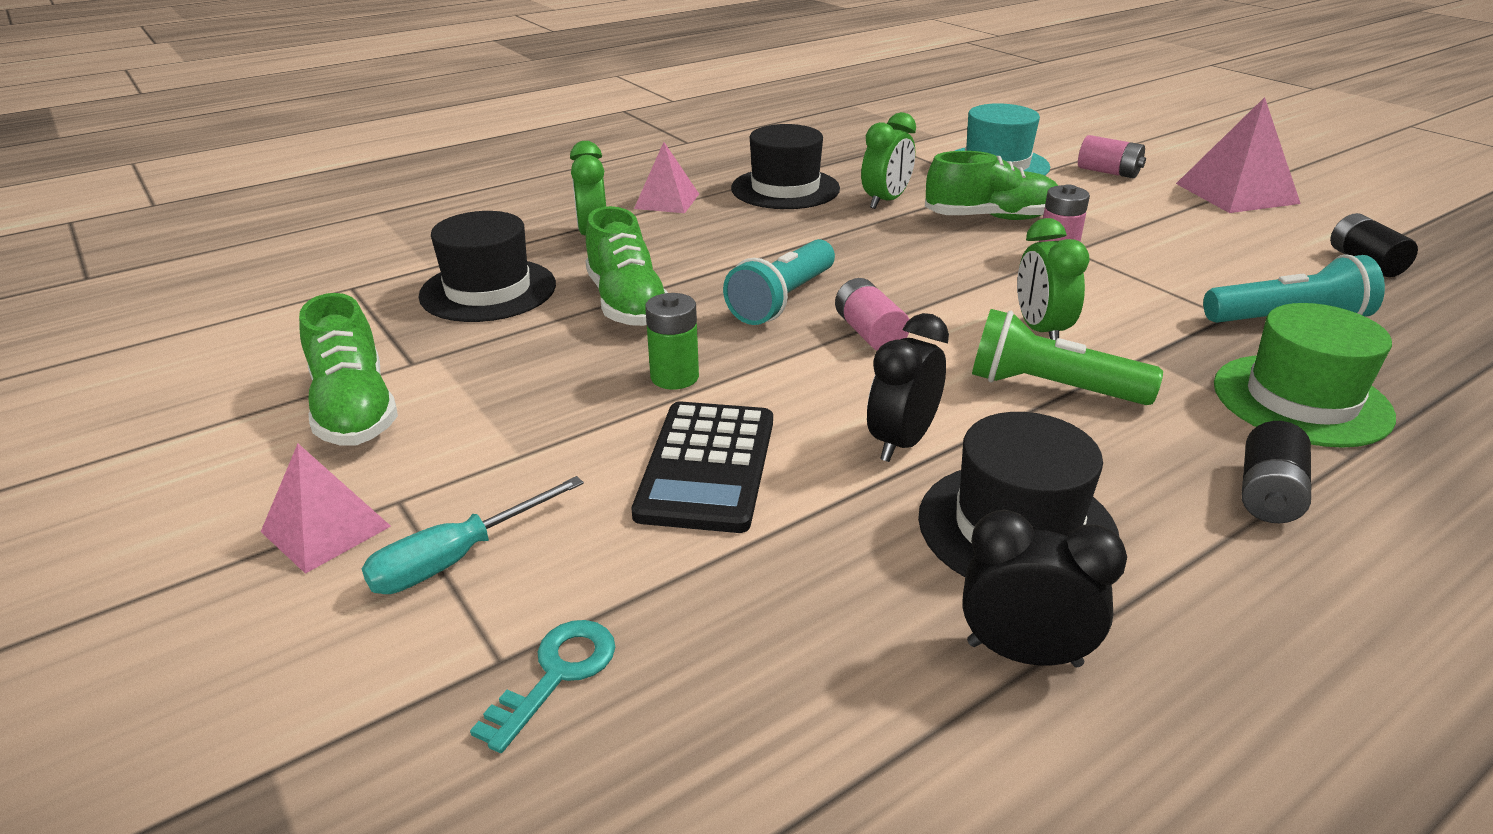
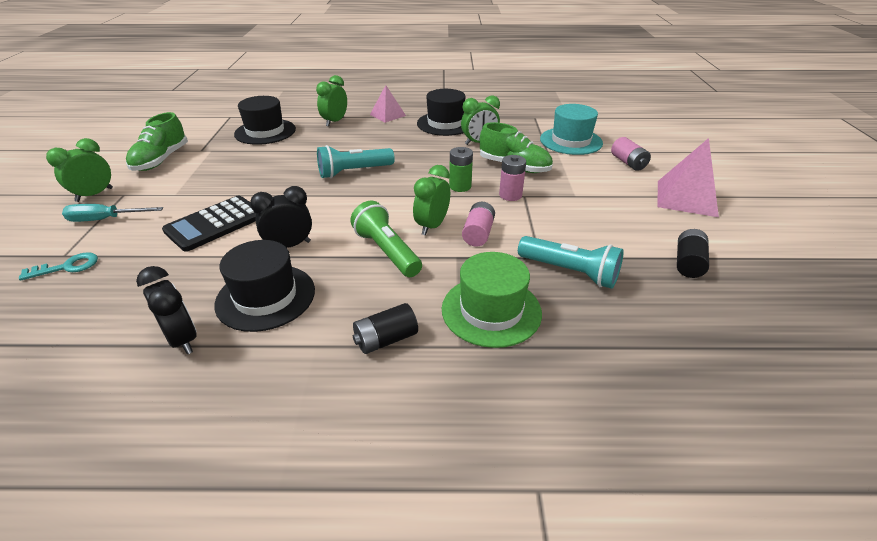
camera: 35 degrees right, 5 degrees up
pink pyramid [261,444,391,574] -> green clock [46,138,113,202]
green shoe [585,206,668,326] -> none
green battery [645,293,699,390] -> green battery moved to [449,147,473,192]
pink battery [835,278,909,350] -> pink battery moved to [462,202,495,247]

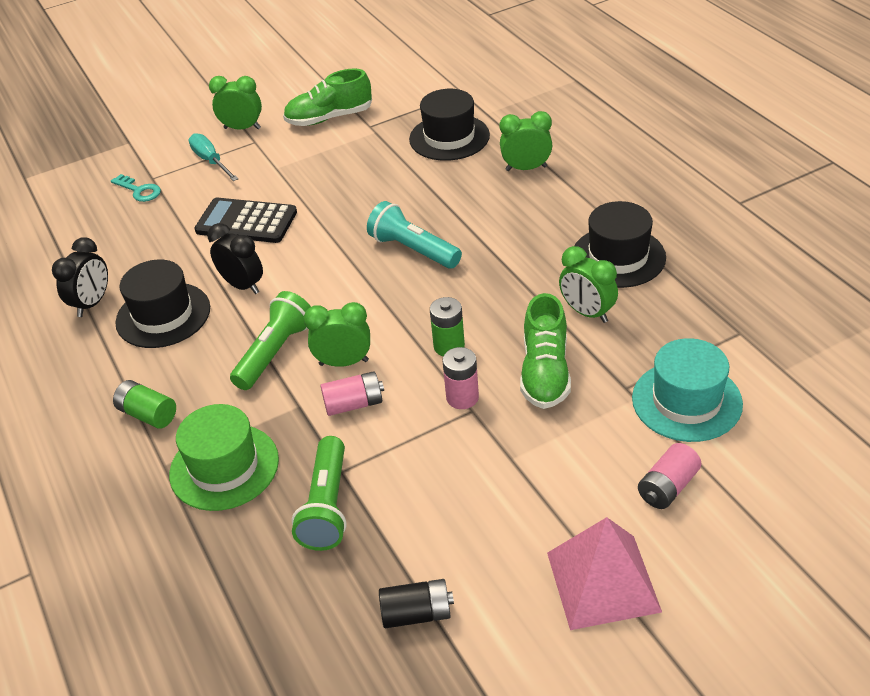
camera: 65 degrees right, 5 degrees up
black battery [353,303,418,354] -> green battery [113,380,176,429]
pink pyramid [370,85,406,123] -> none
turquoise flashlight [518,236,624,289] -> green flashlight [292,436,347,551]

